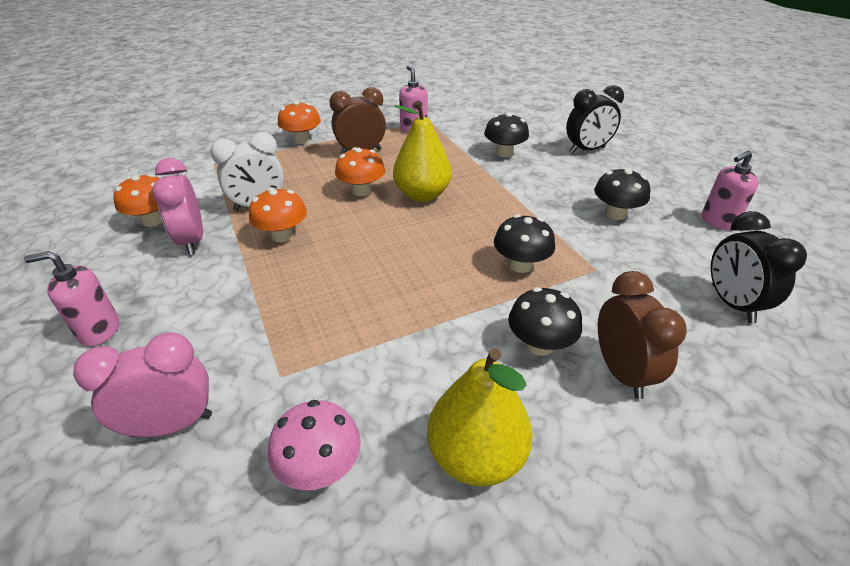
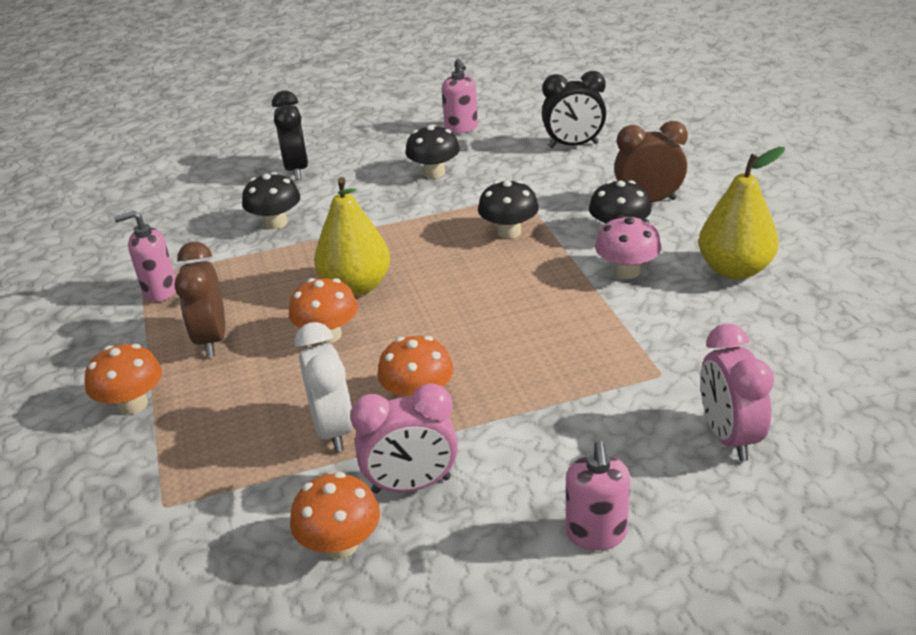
camera: 80 degrees left, 5 degrees down
pink mushroom [268,400,361,490] -> pink mushroom moved to [595,215,662,279]

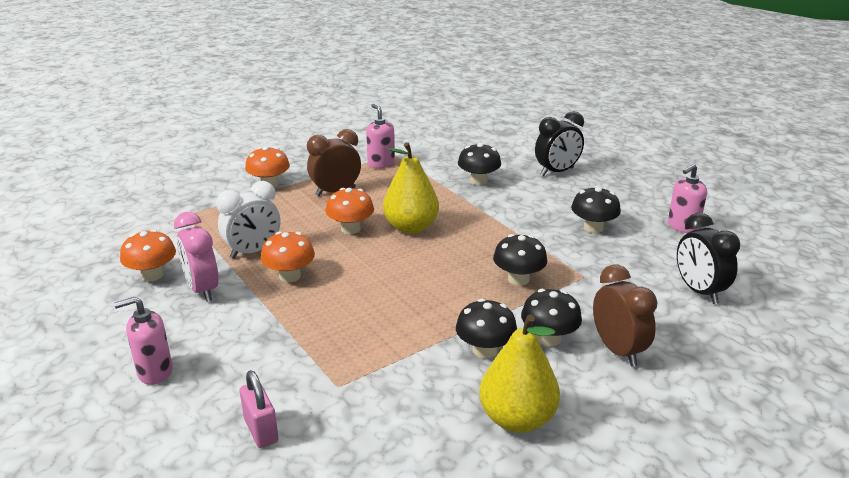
camera: 70 degrees right, 5 degrees down
pink mushroom [595,215,662,279] -> black mushroom [456,299,517,359]
pink clock [700,324,774,461] -> pink padlock [240,370,279,448]

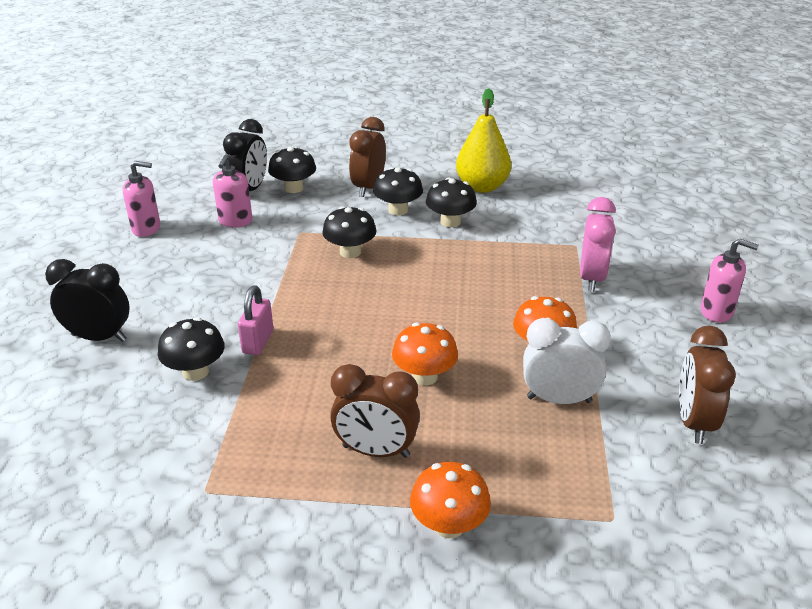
camera: 140 degrees left, 5 degrees up
orange mushroom [120,229,176,281] -> brown clock [679,326,736,444]
pink clock [174,212,219,302] -> pink clock moved to [580,197,616,292]
pink padlock [240,370,279,448] -> pink padlock moved to [238,285,273,355]
pink soap dispenser [366,104,395,168] -> pink soap dispenser moved to [213,155,253,227]
yellow pear [383,142,439,234] -> none
black mushroom [571,186,621,233] -> black mushroom moved to [268,146,316,193]

